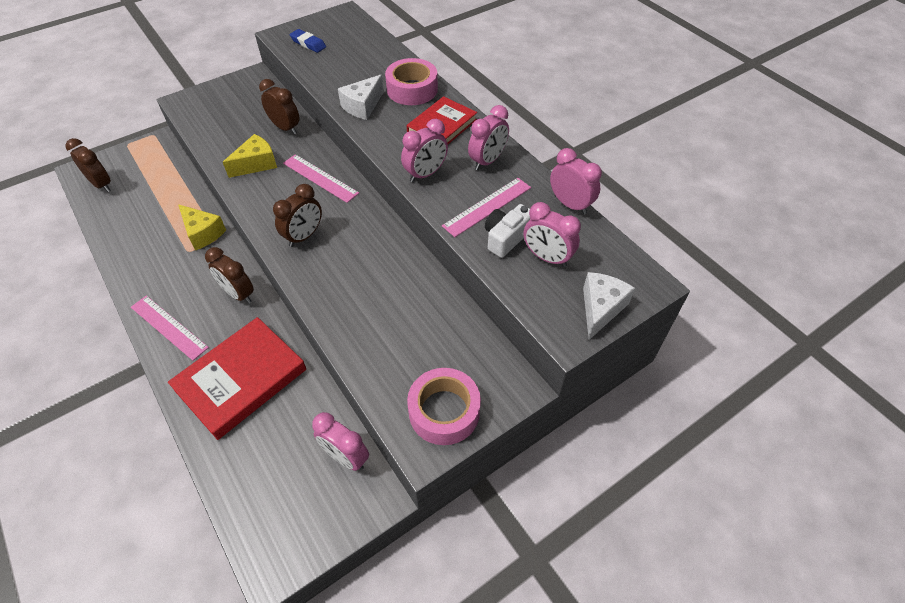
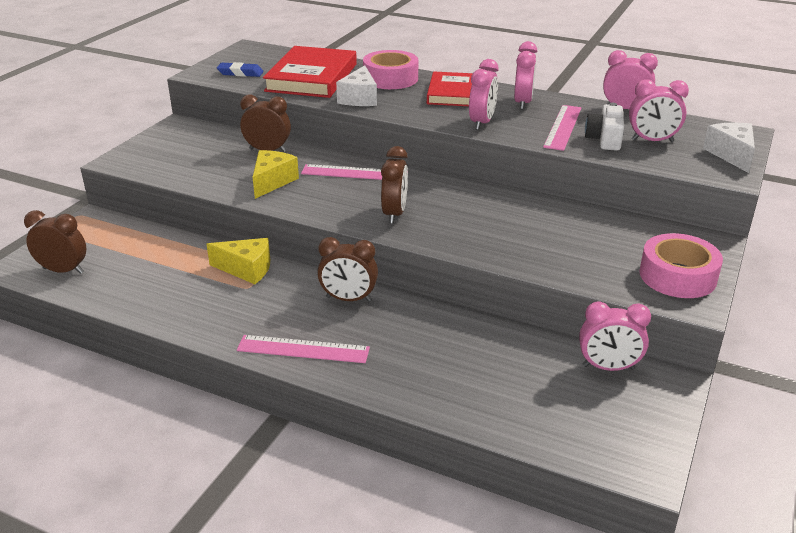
camera: 30 degrees left, 20 degrees down
red book [168,317,306,440] -> red book moved to [263,46,357,98]

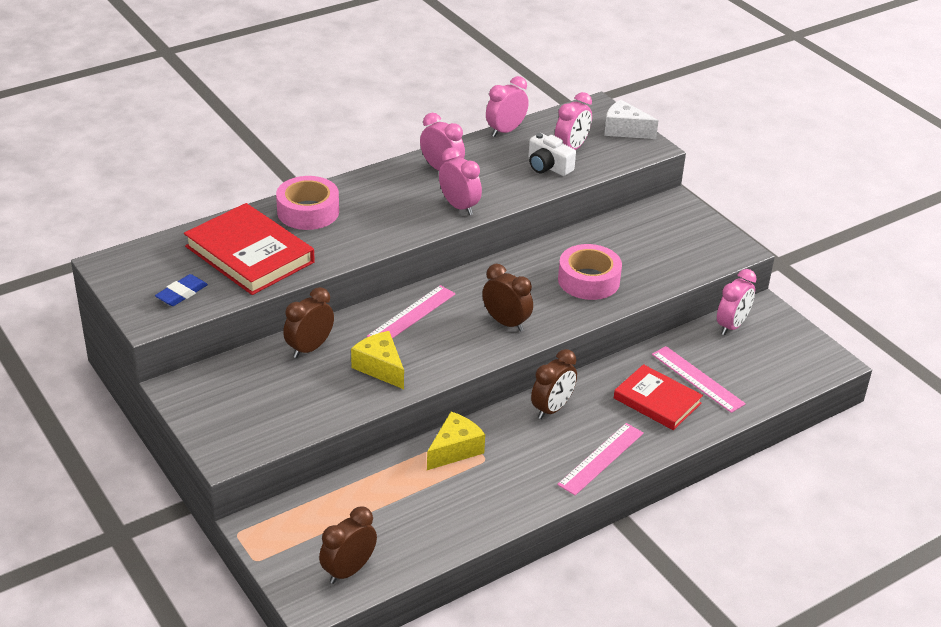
camera: 60 degrees left, 5 degrees up
white cheese [336,65,377,106] -> none
red book [427,72,473,106] -> red book moved to [614,364,703,430]
pink ruler [543,105,581,151] -> pink ruler moved to [652,346,746,413]
pink tape [640,233,723,298] -> pink tape moved to [558,244,622,300]

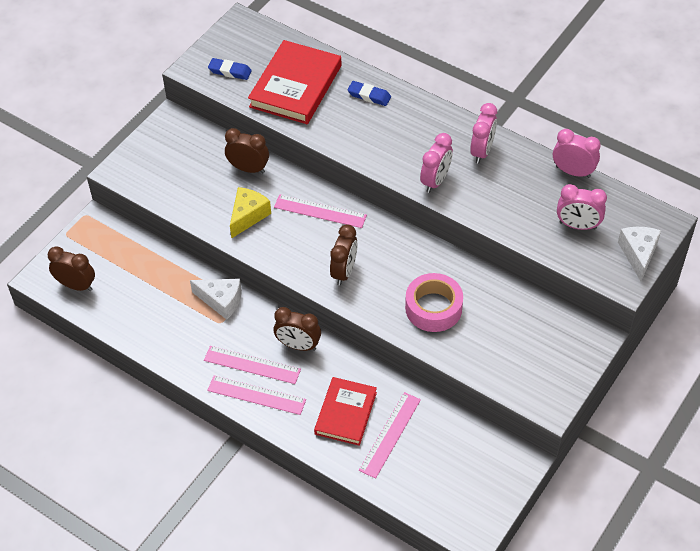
camera: 70 degrees right, 15 degrees up
pink tape [276,176,339,230] -> blue eraser [347,81,391,106]
yellow cheese [427,412,485,470] -> white cheese [190,279,242,320]
white camera [528,133,576,176] -> none
pink clock [717,269,757,335] -> none
none -> pink ruler [204,346,301,384]

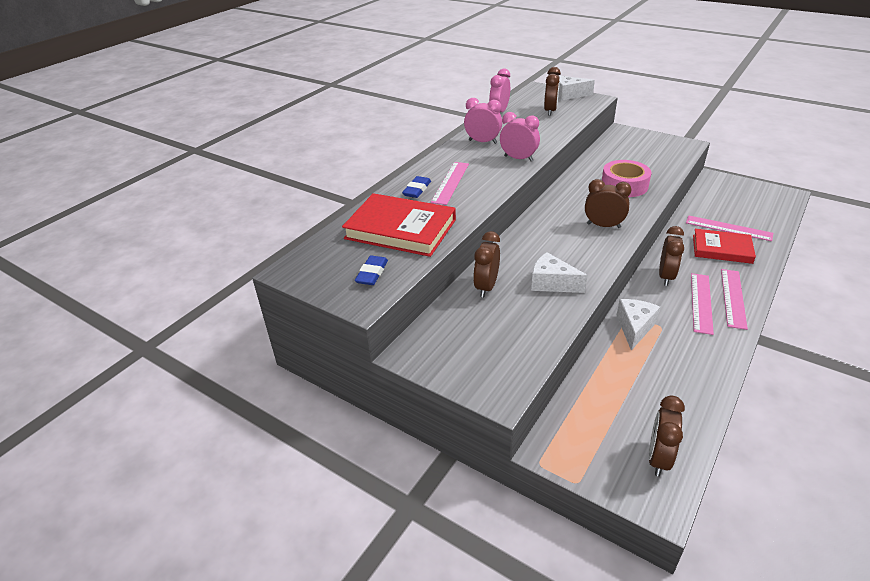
camera: 90 degrees left, 15 degrees down
yellow cheese [230,187,271,238] -> white cheese [531,252,587,293]
pink ruler [274,194,367,228] -> pink ruler moved to [431,162,469,205]
pink clock [557,184,607,230] -> brown clock [544,67,561,116]

